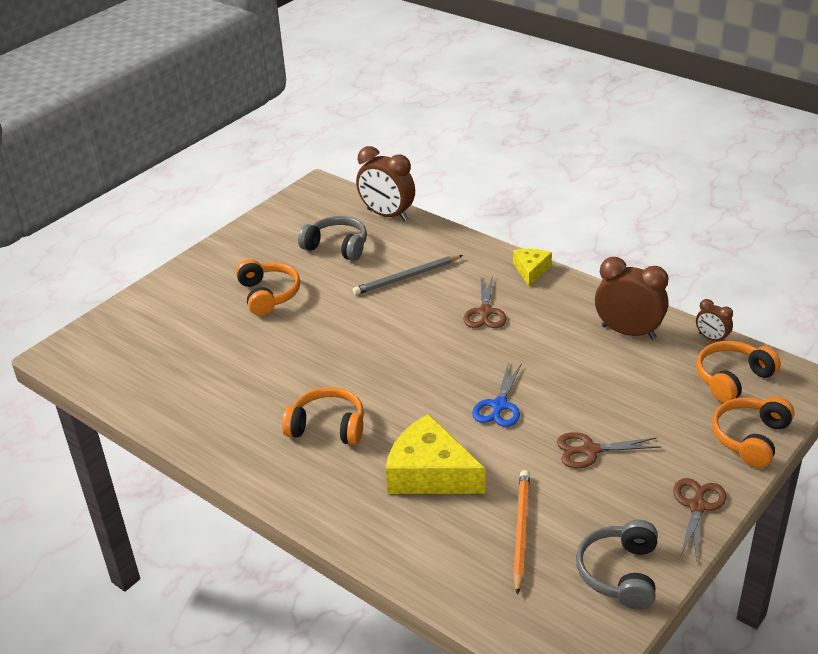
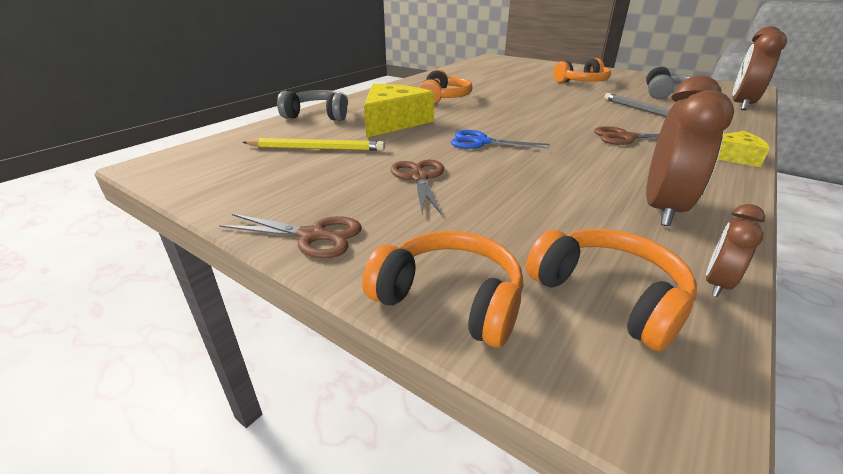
camera: 85 degrees right, 5 degrees down
orange pencil [513,470,530,595] -> yellow pencil [242,138,385,151]
grey headphones [576,520,658,609] -> grey headphones moved to [277,90,348,121]

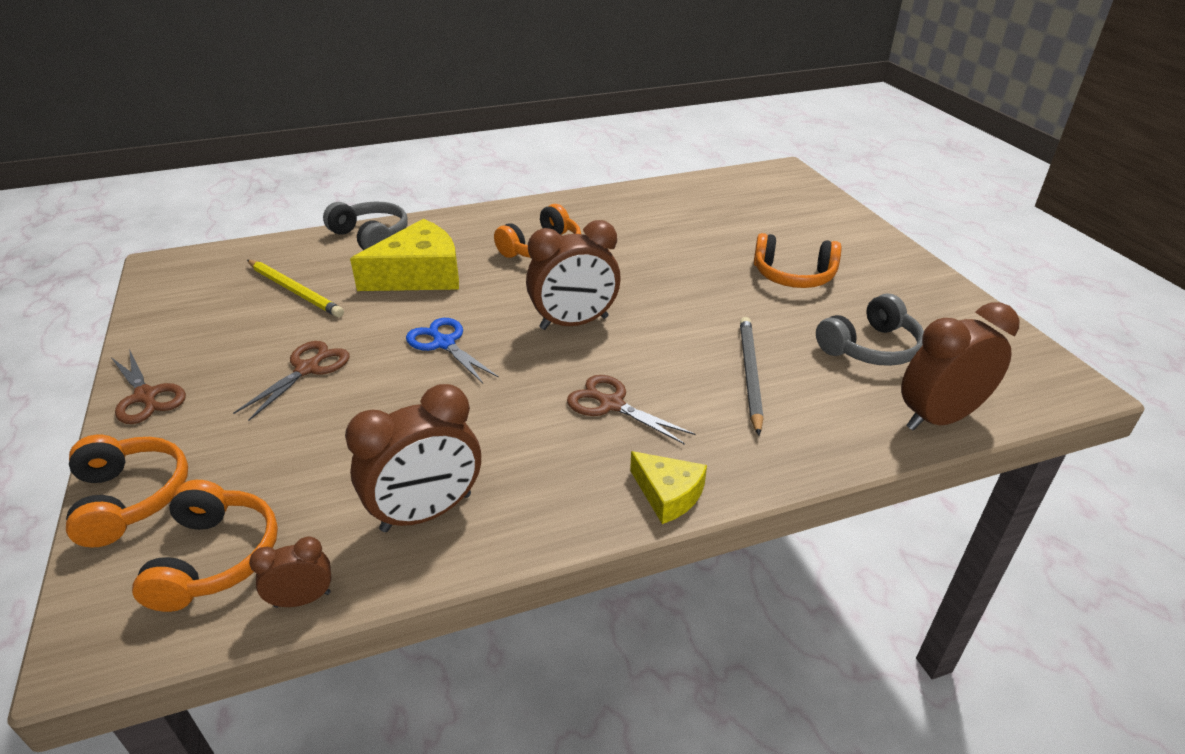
camera: 35 degrees right, 5 degrees up
none -> brown clock [526,220,621,330]

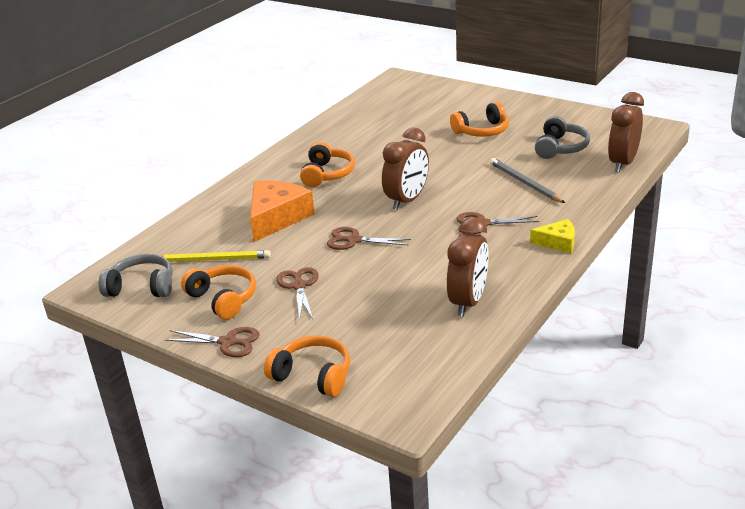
camera: 35 degrees left, 5 degrees down
orange headphones [132,480,278,612] -> orange headphones moved to [181,265,256,319]
brown clock [249,537,331,608] -> none
grey headphones [323,202,408,250] -> grey headphones moved to [99,254,173,297]
yellow cheese [350,219,459,291] -> orange cheese [250,181,315,242]
blue scissors [406,318,499,383] -> brown scissors [327,227,411,250]

